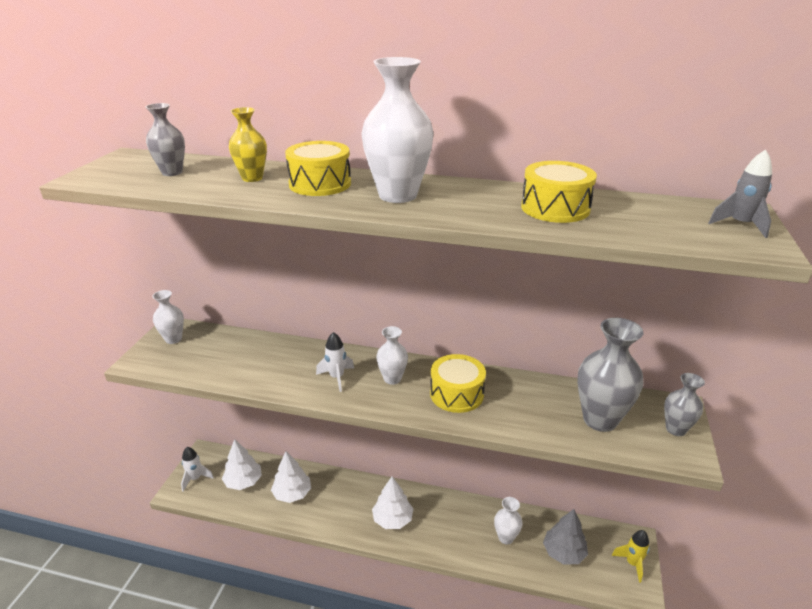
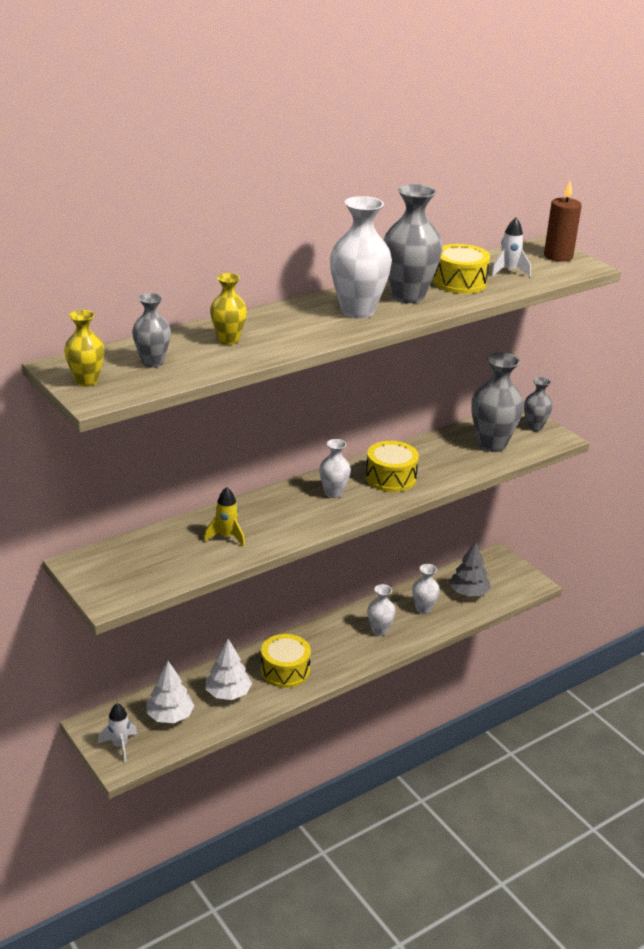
camera: 50 degrees left, 0 degrees up
white vase [152,290,184,344] -> white vase moved to [367,584,396,636]
yellow drum [285,141,351,196] -> yellow drum moved to [261,634,311,688]
white rocket [316,332,354,392] -> white rocket moved to [491,218,531,277]
white tree [372,476,413,529] -> none
yellow rocket [612,530,650,583] -> yellow rocket moved to [204,487,245,547]
grey rocket [708,150,772,238] -> brown candle [544,181,582,262]
none -> yellow vase [64,310,104,386]
none -> grey vase [384,184,443,303]

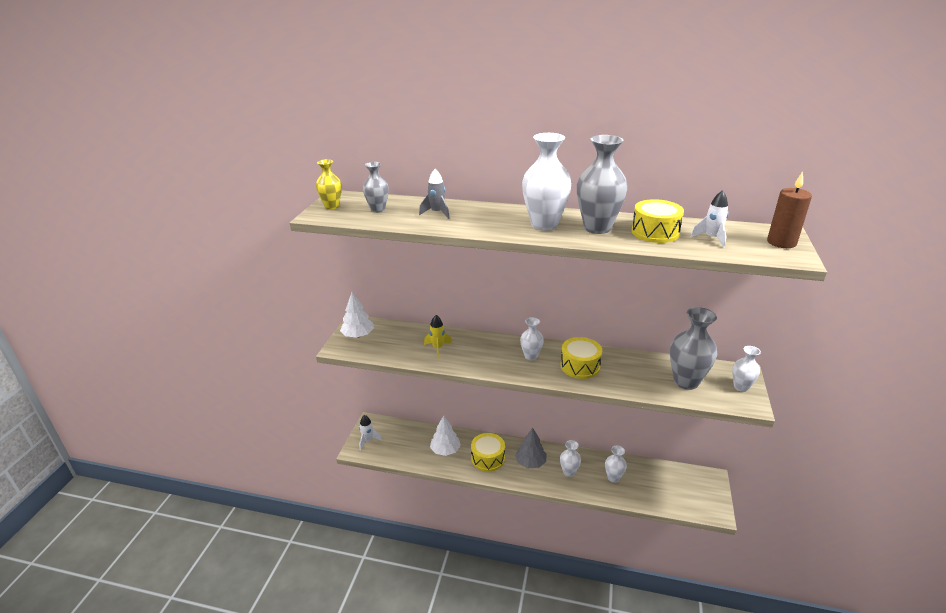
camera: 50 degrees right, 0 degrees up
white tree [146,661,194,723] -> white tree moved to [340,292,374,338]
yellow vase [210,273,247,345] -> grey rocket [419,169,450,219]
grey tree [449,542,491,597] -> grey tree moved to [515,428,546,468]
grey vase [524,377,553,431] -> white vase [732,346,761,392]

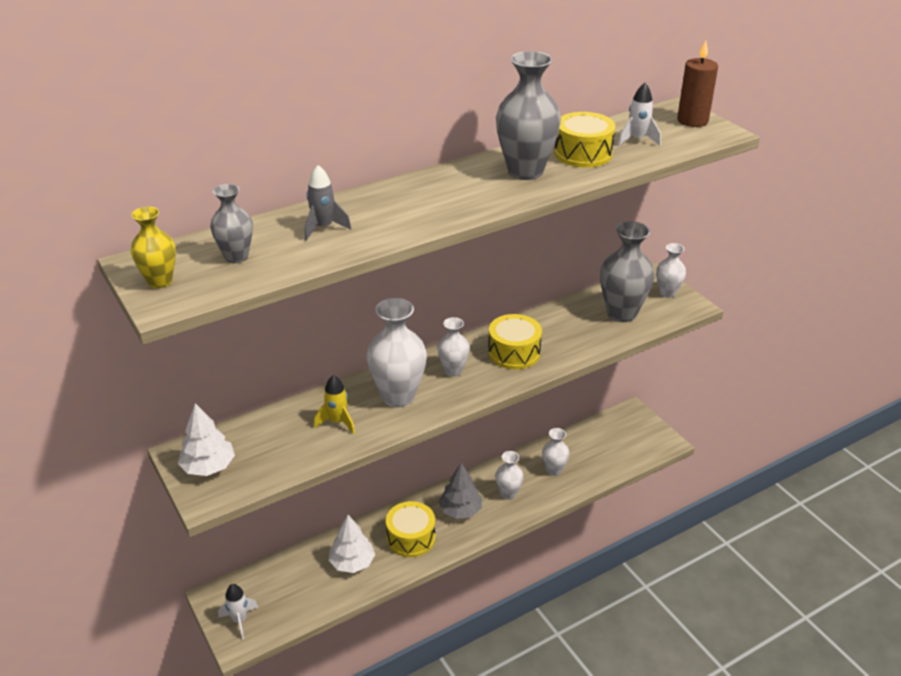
camera: 45 degrees left, 5 degrees up
white vase [522,133,572,230] -> white vase moved to [367,298,427,407]

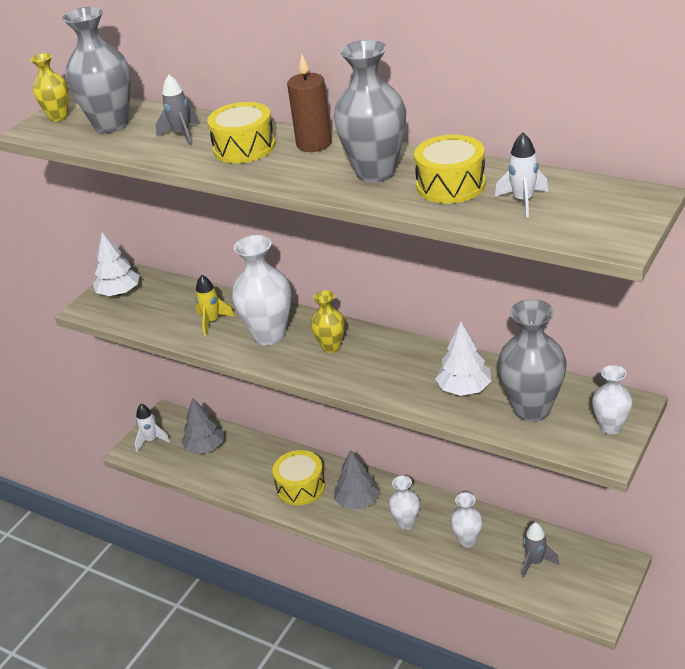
camera: 65 degrees right, 0 degrees up
grey vase [210,184,253,263] -> grey vase [62,7,131,133], size x1.77
white tree [329,515,375,573] -> white tree moved to [435,322,492,396]
white vase [437,317,470,376] -> yellow vase [311,290,345,353]
yellow drum [488,314,542,369] -> yellow drum moved to [207,102,275,163]
brown candle [677,40,718,127] -> brown candle moved to [287,54,332,152]
none -> grey tree [181,398,224,454]
none -> grey rocket [522,522,559,578]

